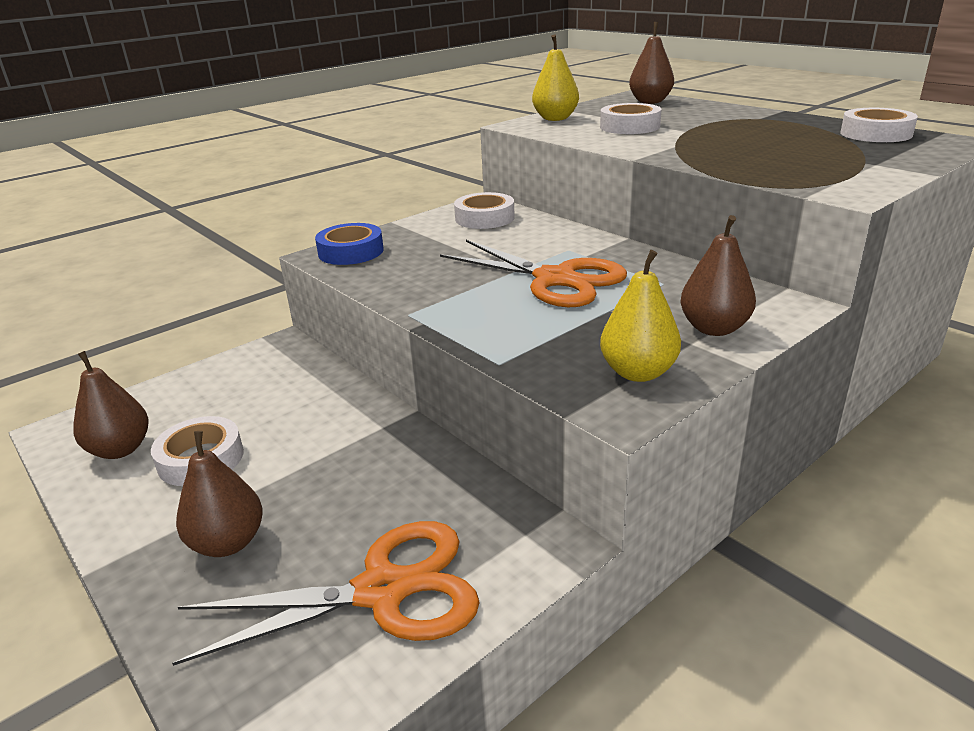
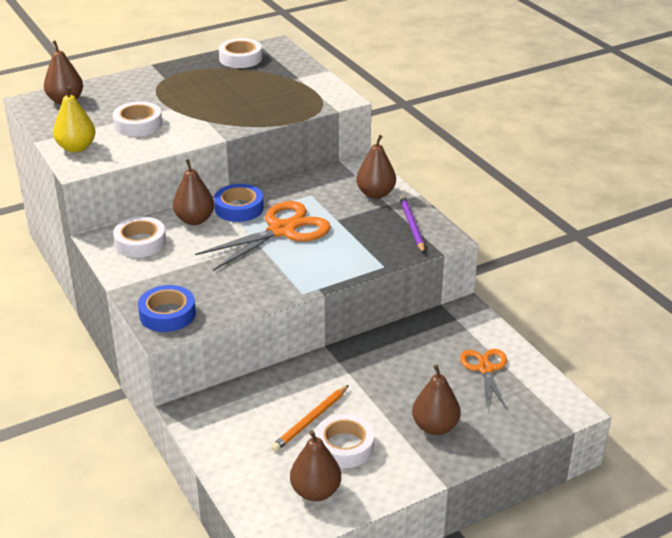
camera: 80 degrees left, 5 degrees up
orange scissors [172,521,480,666] -> orange scissors [460,349,507,409], size x0.60
yellow pear [600,250,681,382] -> purple pencil [399,195,425,253]
none -> brown pear [173,159,214,225]
none -> blue tape [214,184,264,222]
none -> orange pencil [271,385,349,452]

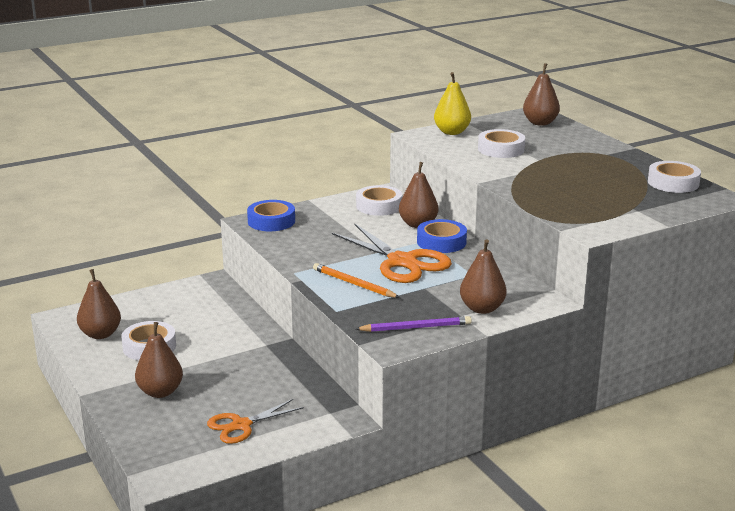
camera: 90 degrees right, 10 degrees down
orange pencil [271,385,349,452] -> orange pencil moved to [313,263,400,298]
orange scissors [460,349,507,409] -> orange scissors turned 150 degrees clockwise [207,399,304,444]

